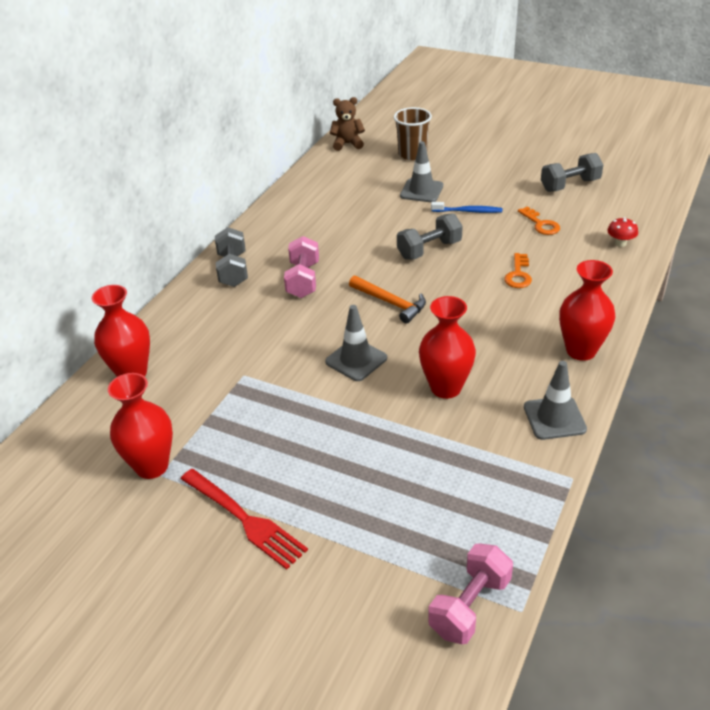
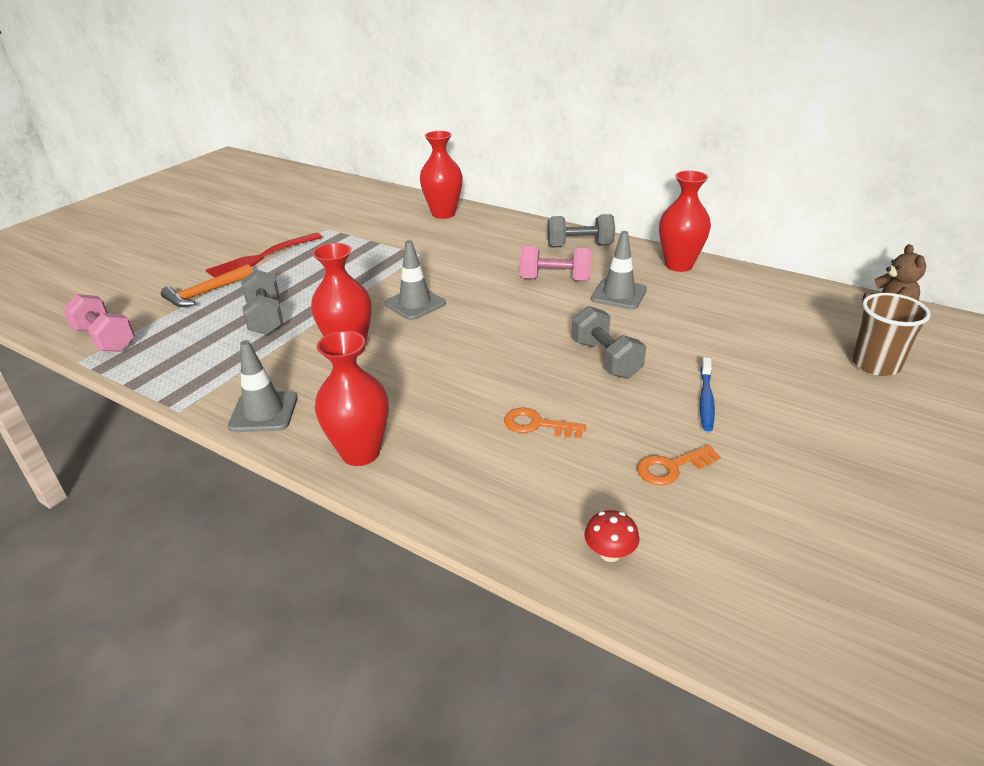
camera: 95 degrees right, 5 degrees down
red vase [108,373,173,479] -> red vase moved to [659,170,711,272]
orange hammer [349,276,426,324] -> orange hammer moved to [161,264,253,307]
grey traffic cone [400,141,443,202] -> grey traffic cone moved to [591,231,647,309]
grey dumbbell [541,153,603,192] -> grey dumbbell moved to [241,269,283,335]

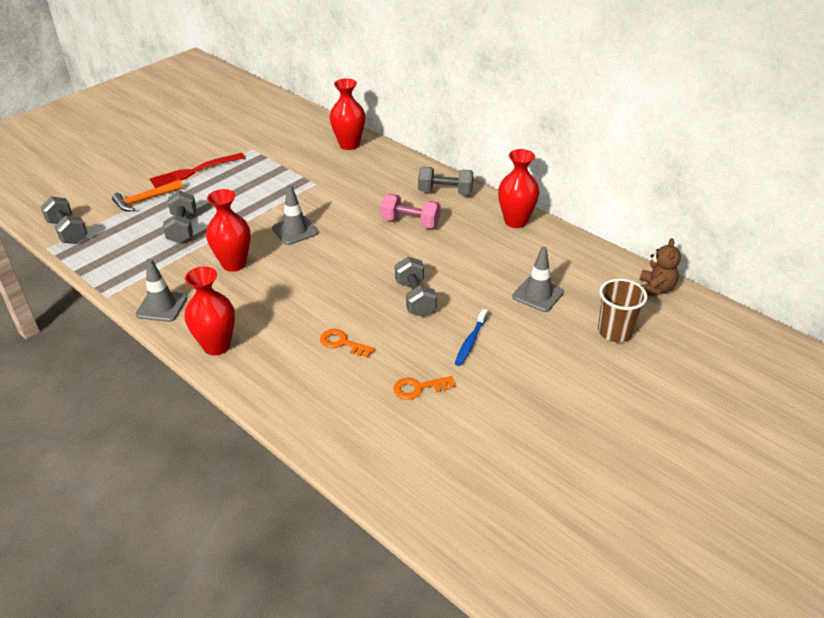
camera: 10 degrees right, 5 degrees up
pink dumbbell [63,294,135,352] -> grey dumbbell [41,197,87,244]
red mushroom [584,510,639,562] -> none
grey traffic cone [591,231,647,309] -> grey traffic cone moved to [512,247,564,312]

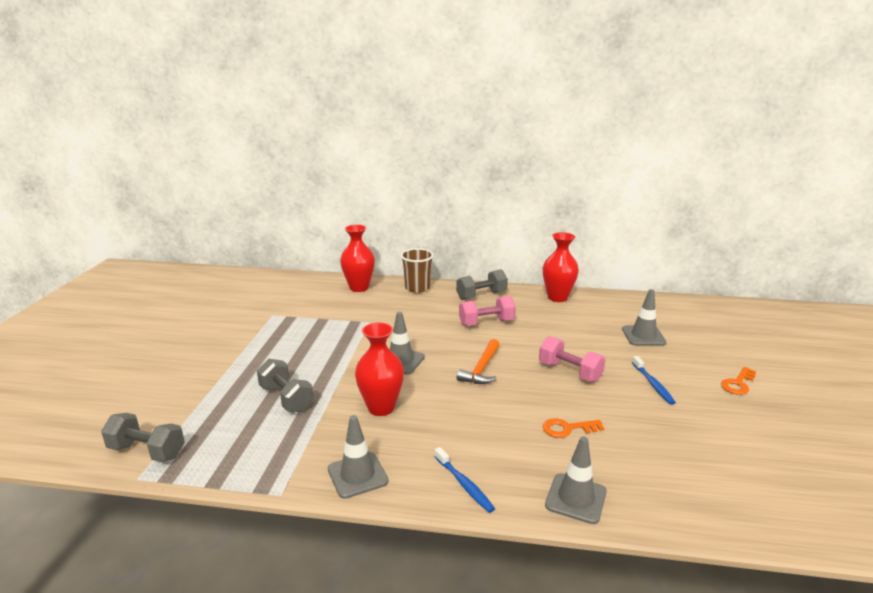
camera: 35 degrees left, 15 degrees down
orange hammer [112,179,183,211] -> orange hammer moved to [457,339,500,384]
red fork [150,153,245,188] -> none
red vase [184,267,235,355] -> blue toothbrush [434,447,495,513]
orange key [393,376,455,400] -> orange key moved to [721,367,756,395]
grey dumbbell [395,257,437,317] -> pink dumbbell [539,336,606,382]
brown cup [598,279,647,342] -> brown cup moved to [401,248,434,293]
brown teddy bear [639,238,681,296] -> none
none -> grey traffic cone [545,436,607,524]

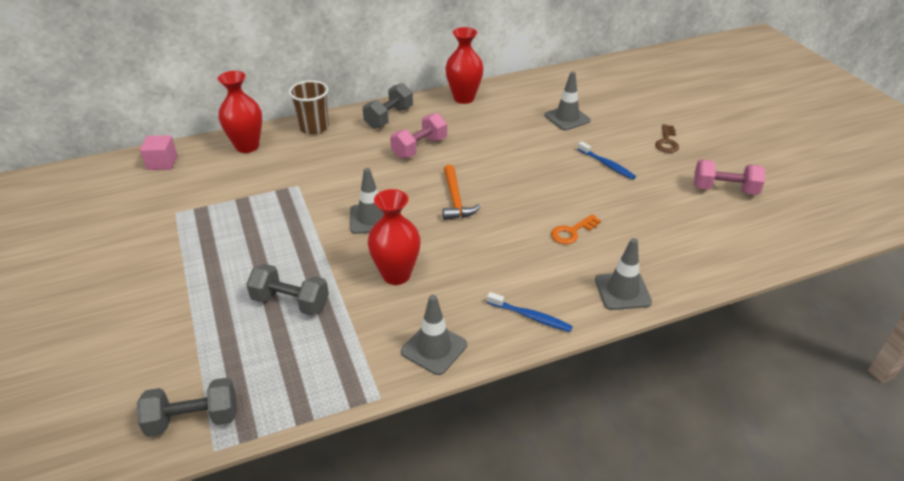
camera: 30 degrees left, 15 degrees up
pink dumbbell [539,336,606,382] -> pink dumbbell moved to [694,159,765,195]
orange key [721,367,756,395] -> brown key [655,124,679,153]
none -> pink cube [140,135,178,170]

